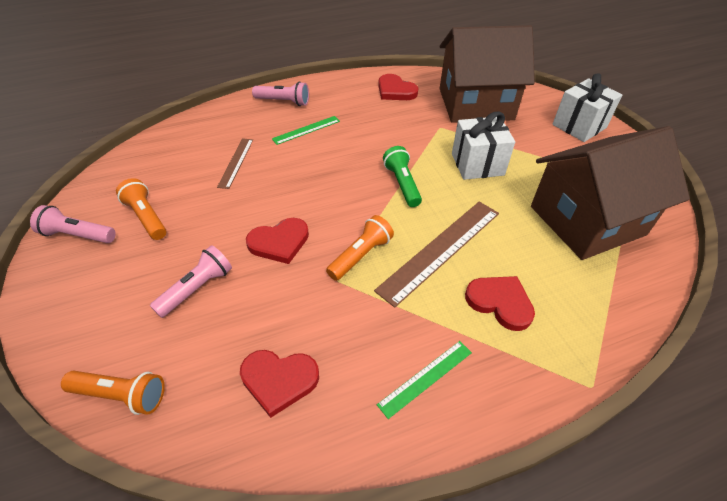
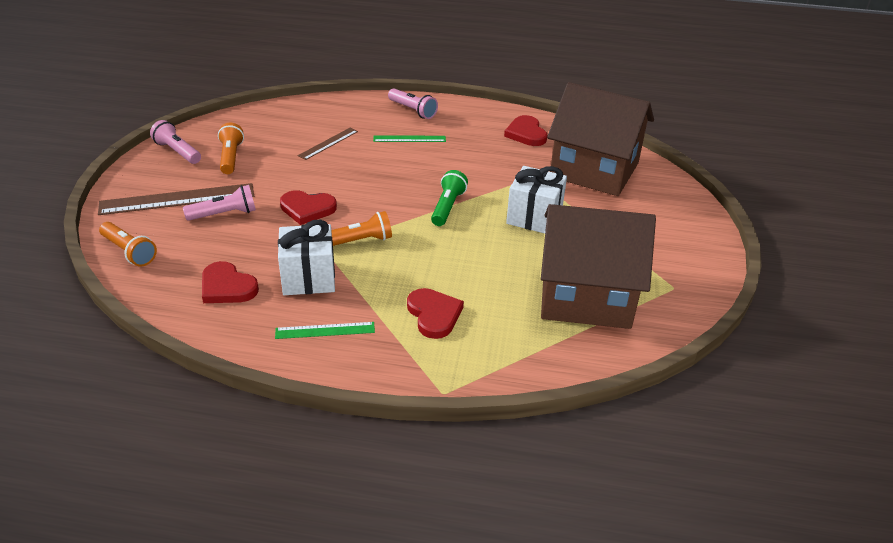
camera: 30 degrees right, 10 degrees down
brown ruler [374,201,499,308] -> brown ruler moved to [98,183,254,215]
white gift [553,73,622,142] -> white gift moved to [278,220,335,295]

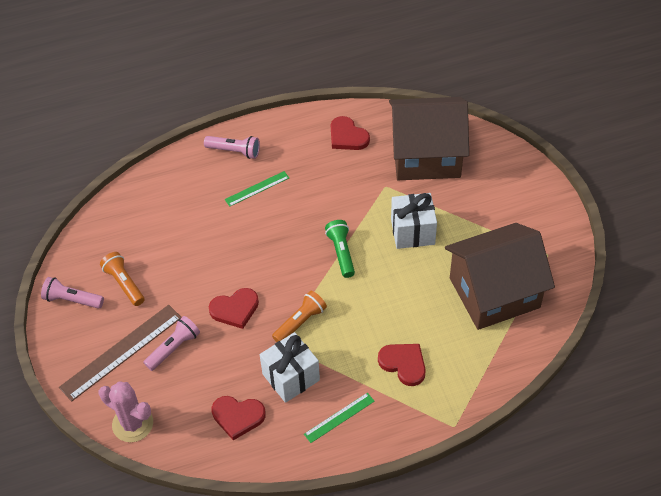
camera: 25 degrees left, 15 degrees up
orange flashlight [99,222,157,267] -> pink cactus [99,381,153,442]
brown ruler [298,128,358,160] -> none

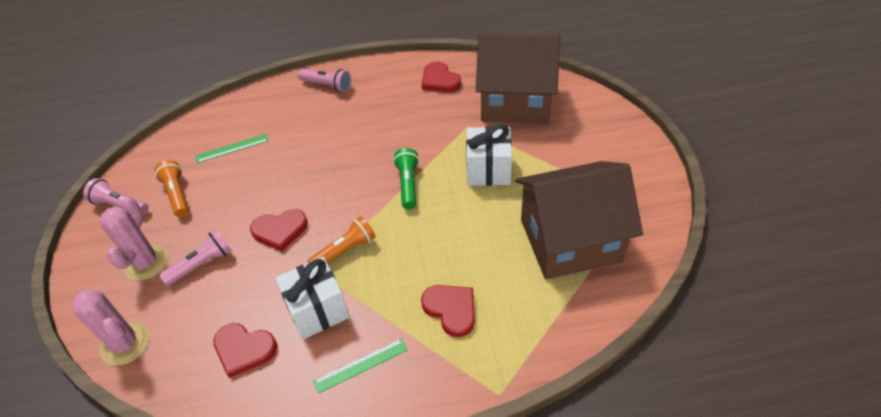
camera: 10 degrees right, 5 degrees down
brown ruler [59,305,182,402] -> pink cactus [101,198,168,281]
green ruler [225,171,289,207] -> green ruler moved to [195,134,268,163]

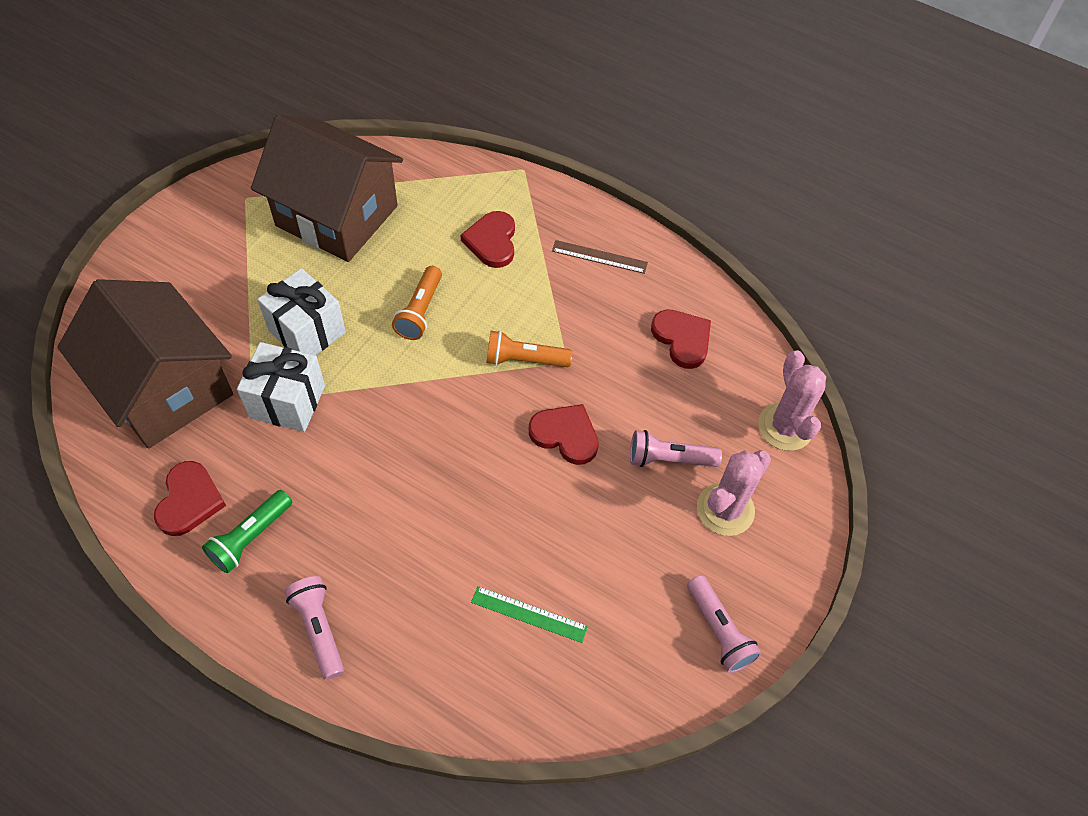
camera: 145 degrees left, 10 degrees up
orange flashlight [154,160,189,217] -> orange flashlight moved to [392,266,442,340]
white gift [276,257,350,339] -> white gift moved to [237,342,325,432]
green ruler [313,339,407,393] -> brown ruler [552,240,648,274]
green flashlight [393,148,419,209] -> green flashlight moved to [202,490,292,573]

